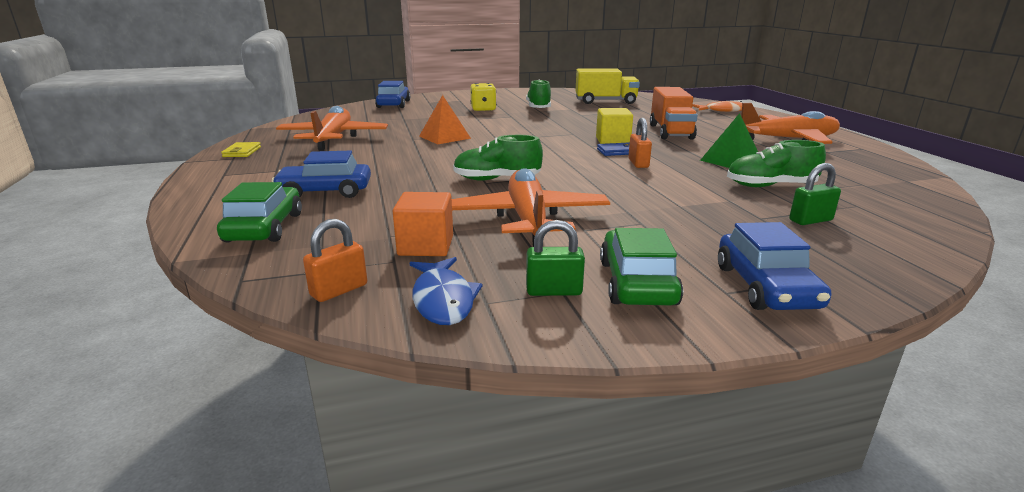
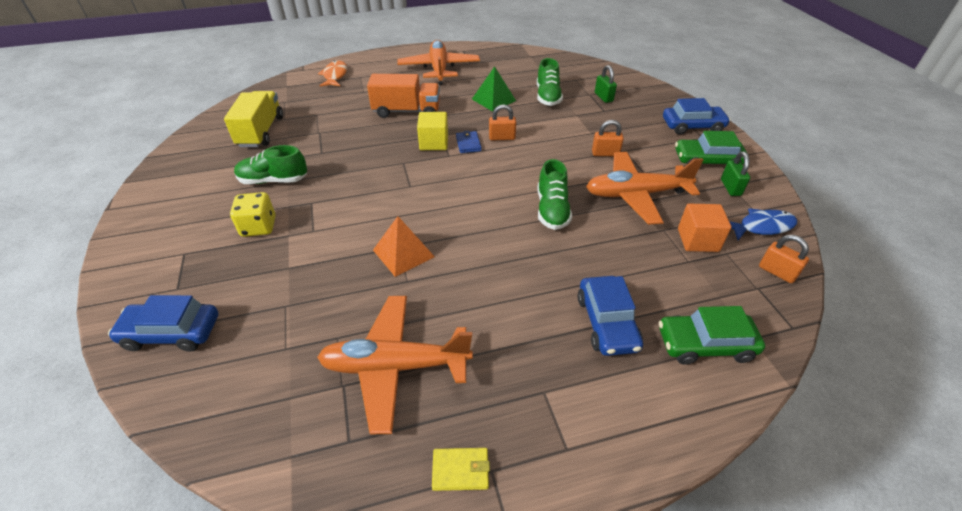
camera: 90 degrees left, 20 degrees up
none -> orange padlock [592,120,624,156]

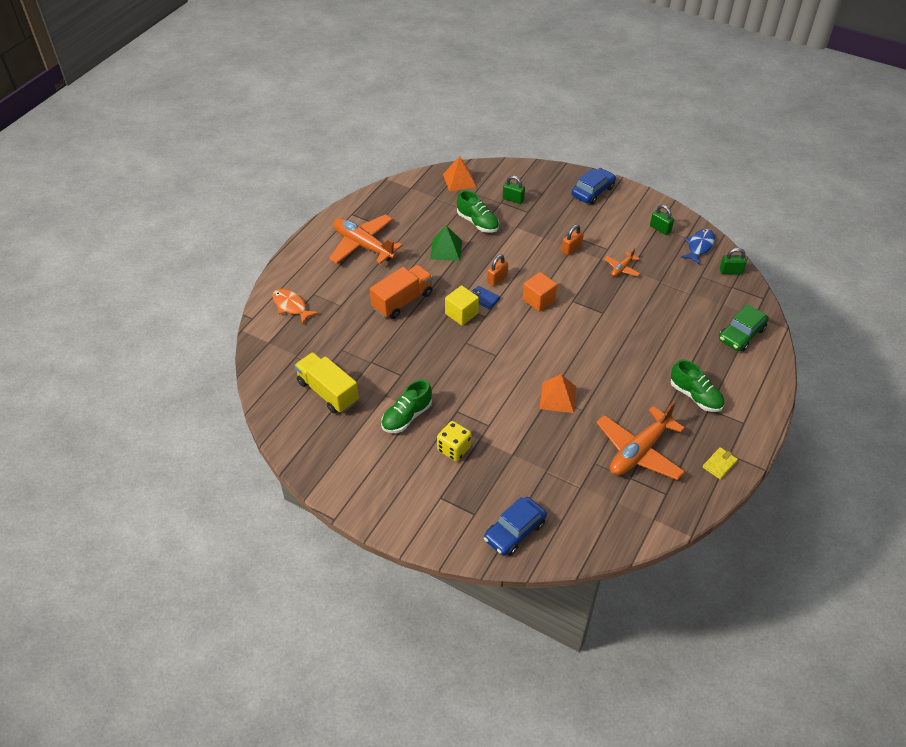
camera: 45 degrees left, 5 degrees up
green shoe [538,159,572,230] -> green shoe moved to [671,360,724,412]
blue car [577,276,643,356] -> none
orange plane [586,152,703,225] -> orange plane [604,248,641,277], size x0.47
green car [675,131,748,165] -> none
orange cube [678,204,731,252] -> orange cube moved to [522,272,557,312]
orange padlock [759,235,809,283] -> green padlock [720,248,747,274]
none -> orange pyramid [443,156,476,192]

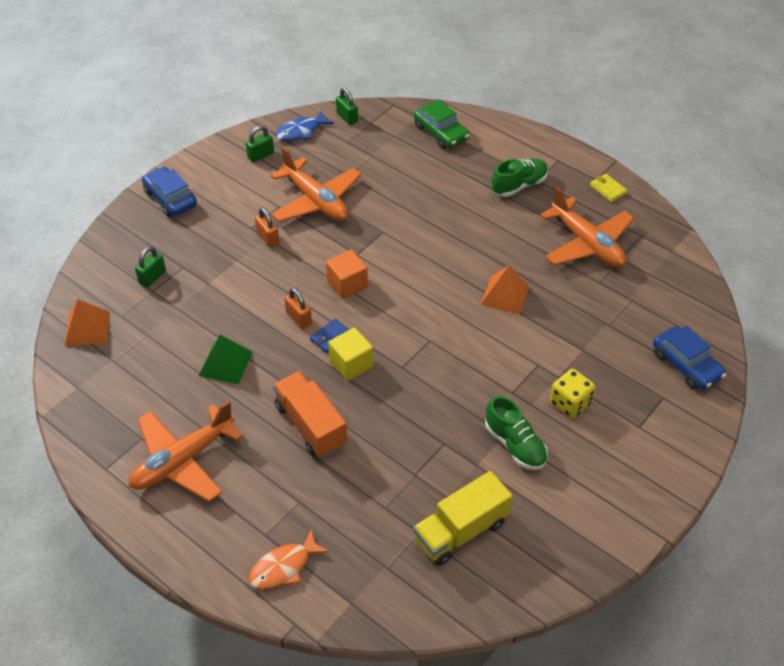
camera: 80 degrees left, 0 degrees up
green shoe [457,190,499,233] -> none
orange plane [604,248,641,277] -> orange plane [270,147,361,222], size x2.14
blue fish [681,229,715,265] -> blue fish turned 75 degrees counterclockwise [275,110,334,141]
green padlock [720,248,747,274] -> green padlock turned 45 degrees counterclockwise [336,88,358,125]

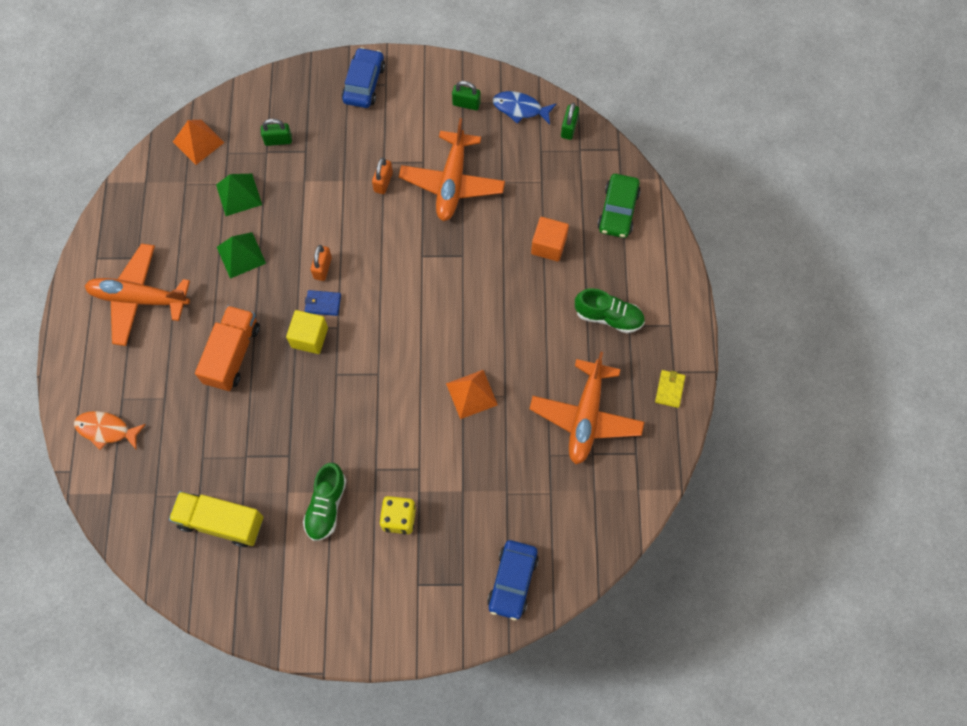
camera: 50 degrees right, 20 degrees up
orange cube [326,250,368,299] -> orange cube moved to [531,217,569,262]
none -> green pyramid [216,174,262,216]

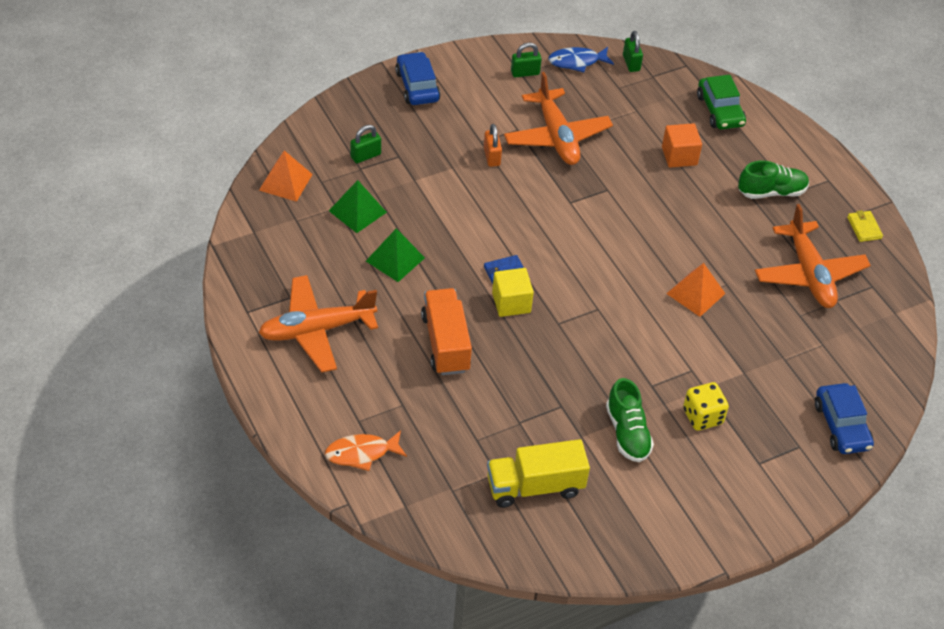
camera: 30 degrees left, 20 degrees down
orange padlock [311,245,332,281] -> none

